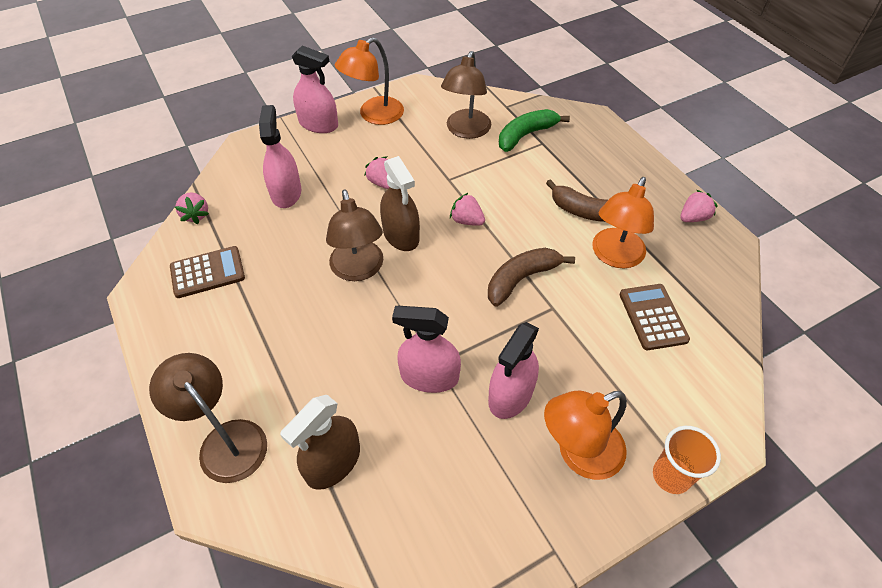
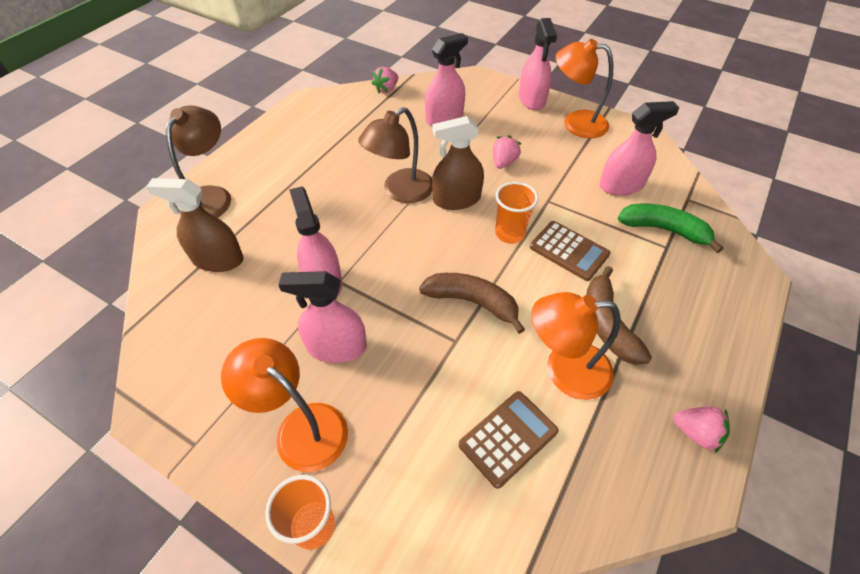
camera: 60 degrees right, 0 degrees up
brown calculator [170,246,245,298] -> brown calculator moved to [530,221,610,281]
brown spray bottle [380,156,420,251] -> brown spray bottle turned 45 degrees clockwise [432,116,484,210]
brown lamp [441,51,491,139] -> pink spray bottle [599,101,679,196]
pink strawberry [450,193,485,226] -> orange cup [495,182,538,244]

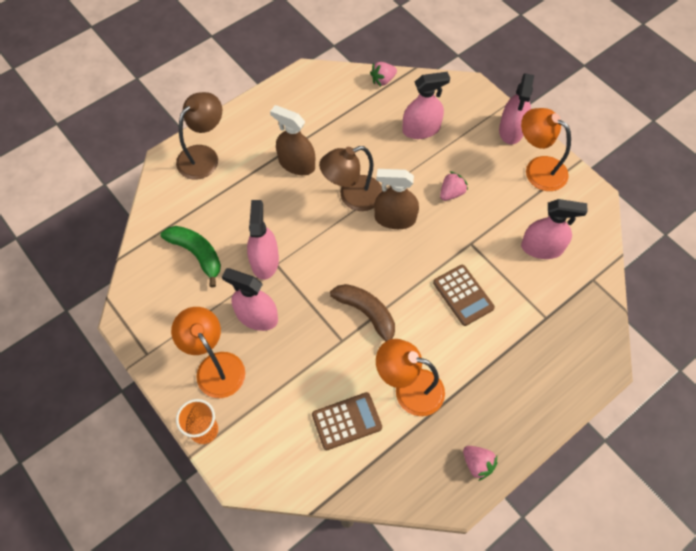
camera: 20 degrees right, 10 degrees up
brown spray bottle [146,178,244,272] -> brown spray bottle moved to [270,105,315,175]
orange cup [495,182,538,244] -> none
brown banana [586,266,652,365] -> none
green banana [618,204,723,253] -> green banana moved to [160,226,221,287]

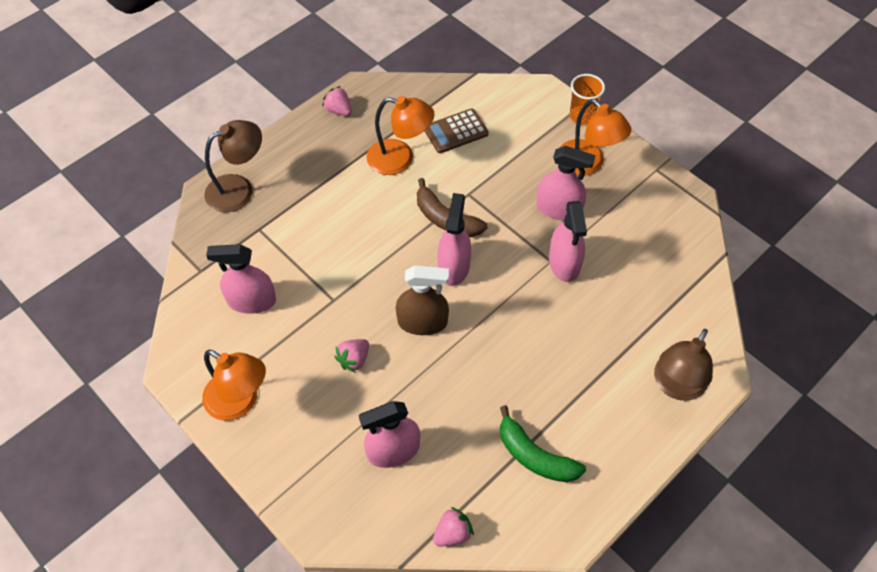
camera: 175 degrees right, 5 degrees down
green banana [160,226,221,287] -> green banana moved to [500,405,586,482]
brown spray bottle [270,105,315,175] -> none
brown lamp [319,146,383,211] -> brown lamp moved to [205,120,262,213]
brown calculator [433,265,495,326] -> none
pink spray bottle [499,73,534,144] -> pink spray bottle moved to [437,193,471,286]

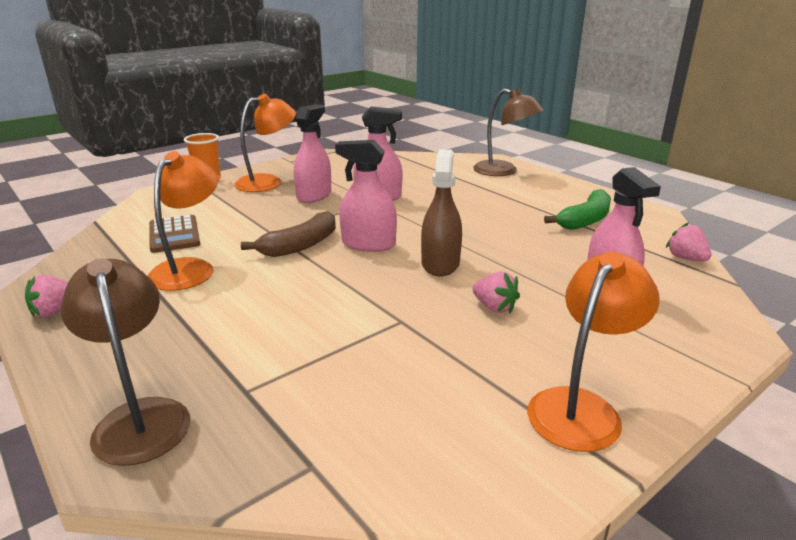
camera: 85 degrees left, 30 degrees down
pink spray bottle [206,244,276,314] -> none

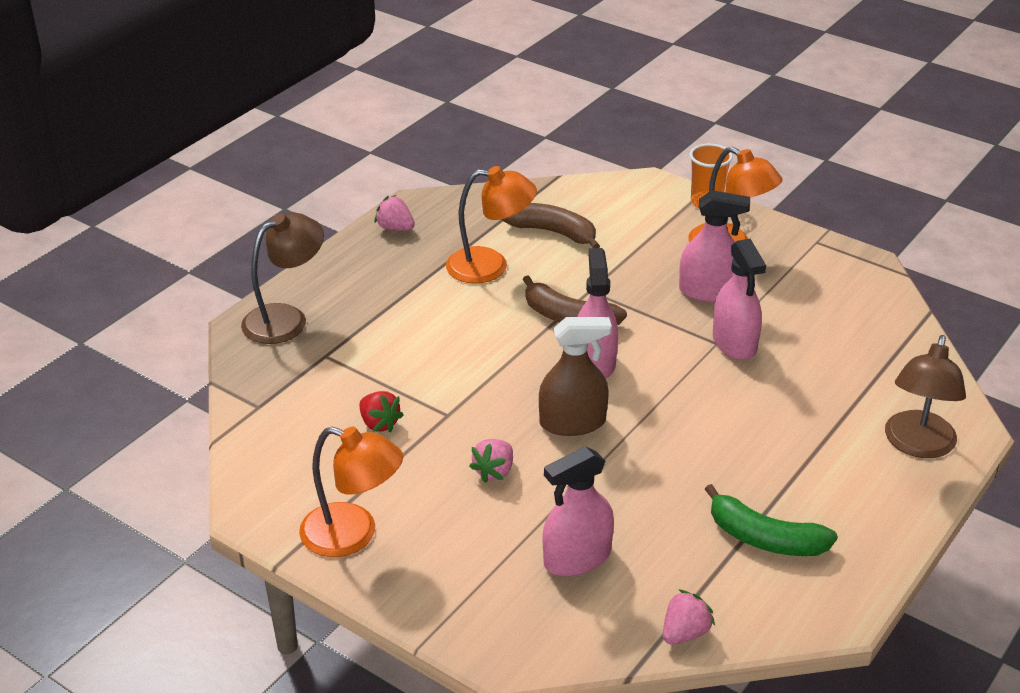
camera: 75 degrees right, 10 degrees up
brown calculator [149,215,200,253] -> brown banana [501,203,600,248]
none -> red strawberry [359,391,403,433]

